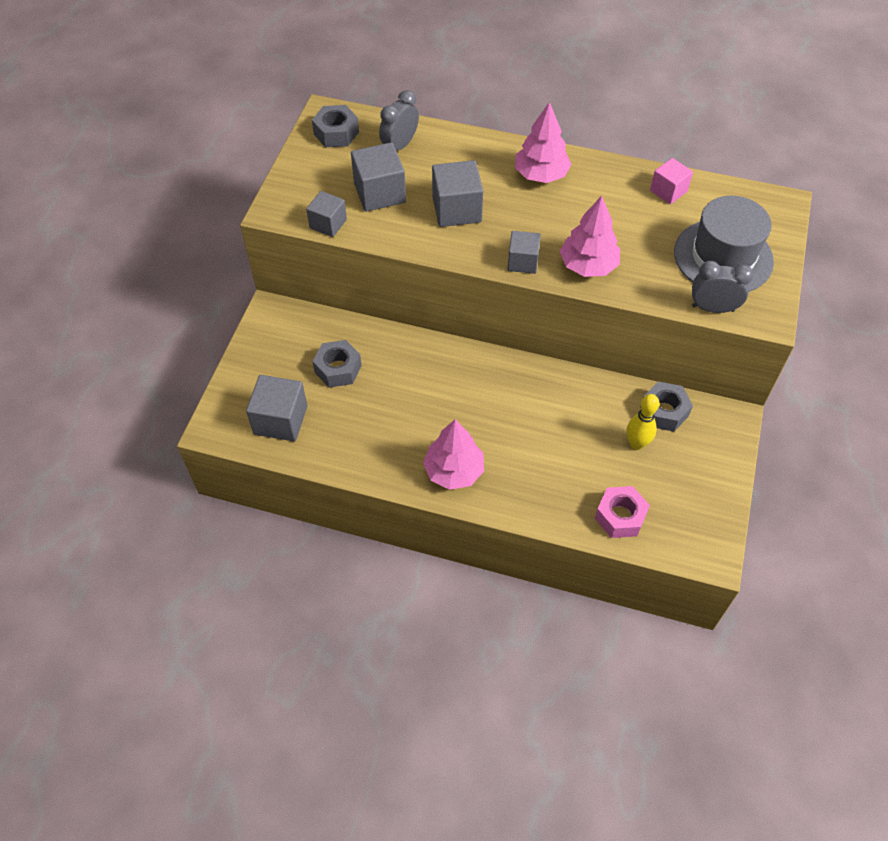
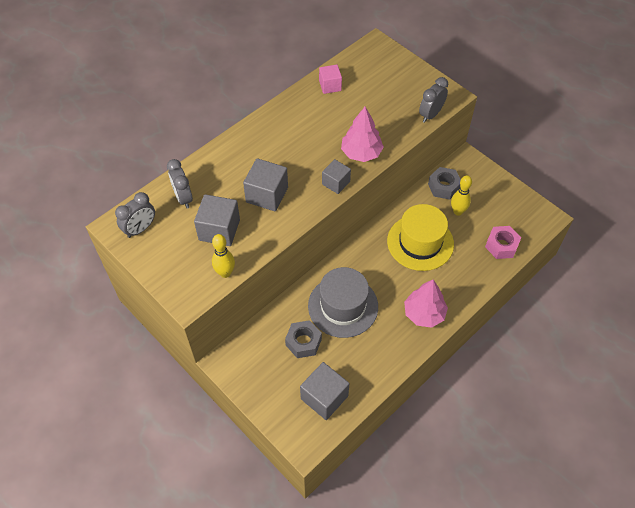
camera: 60 degrees left, 0 degrees up
grey cube [306,191,347,237] -> yellow bowling pin [212,234,235,278]
grey nut [312,105,359,147] -> grey clock [115,192,155,238]
pink tree [515,102,572,183] -> none
grey hat [674,196,774,292] -> grey hat moved to [308,267,378,338]
none -> yellow hat [387,204,454,271]

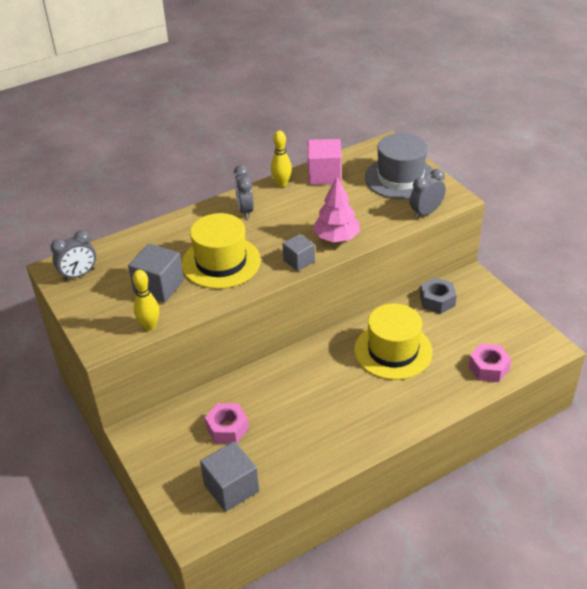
camera: 15 degrees right, 15 degrees down
grey clock [167,159,193,208] -> grey clock moved to [234,165,254,219]
grey cube [243,158,288,212] -> yellow hat [182,213,261,289]
grey nut [285,320,322,358] -> pink nut [205,403,249,444]
grey hat [308,267,378,338] -> grey hat moved to [365,133,433,199]
pink cube [319,65,342,94] -> pink cube [308,139,342,185], size x1.57
pink tree [404,279,448,328] -> none
yellow bowling pin [451,175,472,216] -> yellow bowling pin moved to [271,131,292,187]

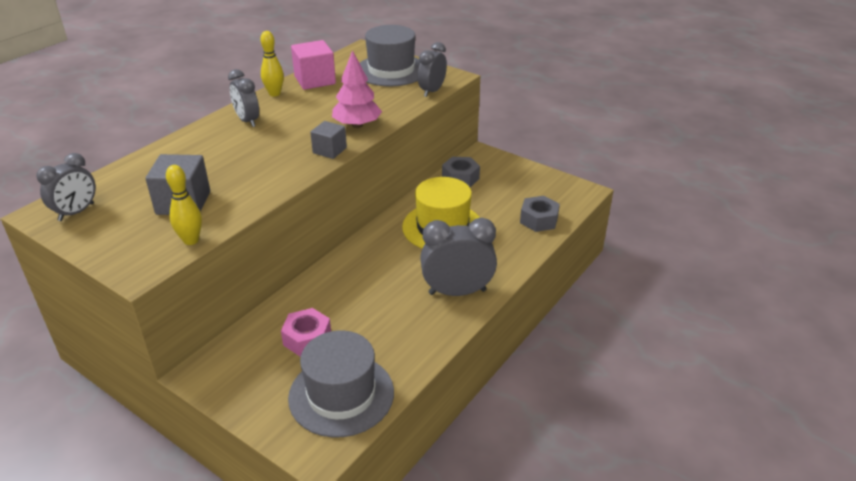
camera: 25 degrees left, 5 degrees down
yellow hat [182,213,261,289] -> none
grey cube [200,441,259,512] -> grey hat [288,330,394,437]
pink nut [468,343,511,382] -> grey nut [520,196,560,232]
none -> grey clock [420,218,497,296]

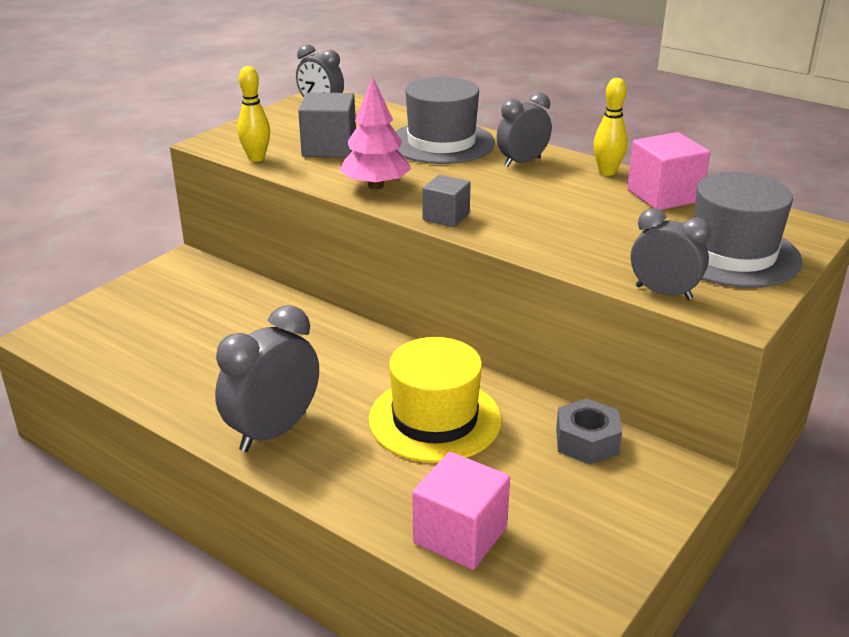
camera: 90 degrees right, 5 degrees down
pink nut [281,308,331,357] -> none
grey hat [288,330,394,437] -> grey hat moved to [395,77,495,164]
pink tree [332,50,382,128] -> pink tree moved to [339,77,411,189]
grey clock [420,218,497,296] -> grey clock turned 135 degrees counterclockwise [215,305,319,452]
grey nut [520,196,560,232] -> pink cube [413,452,510,570]

